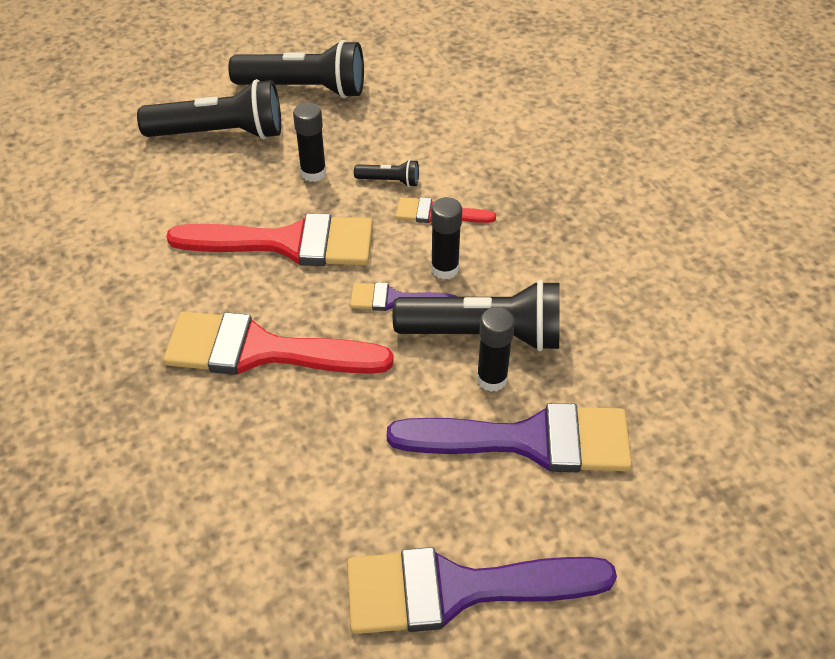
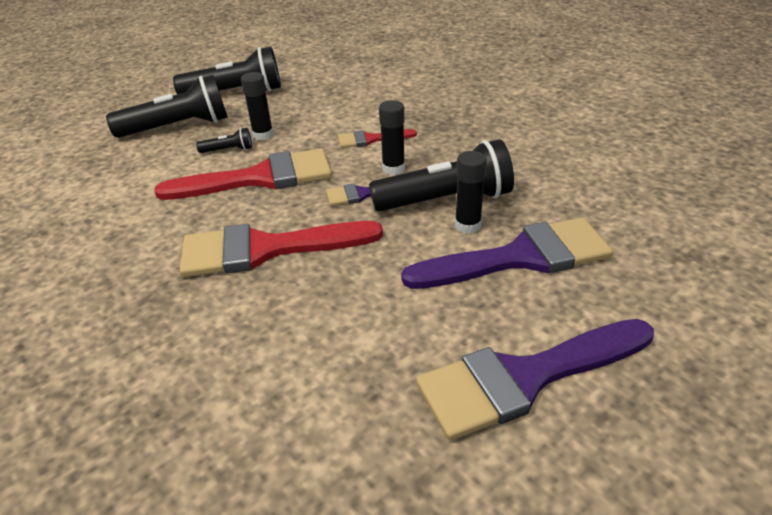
camera: 15 degrees left, 10 degrees down
black flashlight [354,160,419,187] -> black flashlight moved to [196,128,252,153]

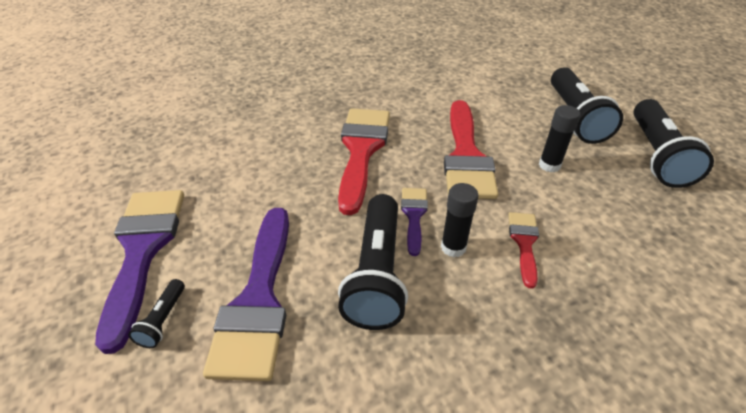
camera: 105 degrees right, 5 degrees up
black flashlight [196,128,252,153] -> black flashlight moved to [128,279,185,348]
black glue stick [455,151,487,234] -> none

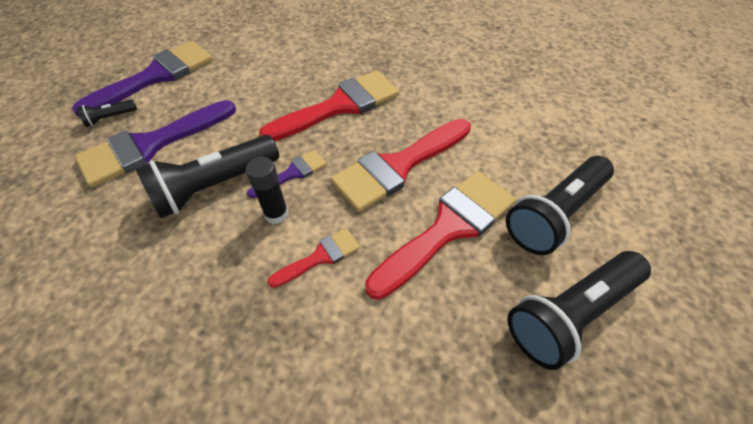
camera: 50 degrees right, 10 degrees up
black glue stick [539,105,580,172] -> red brush [365,171,516,300]

